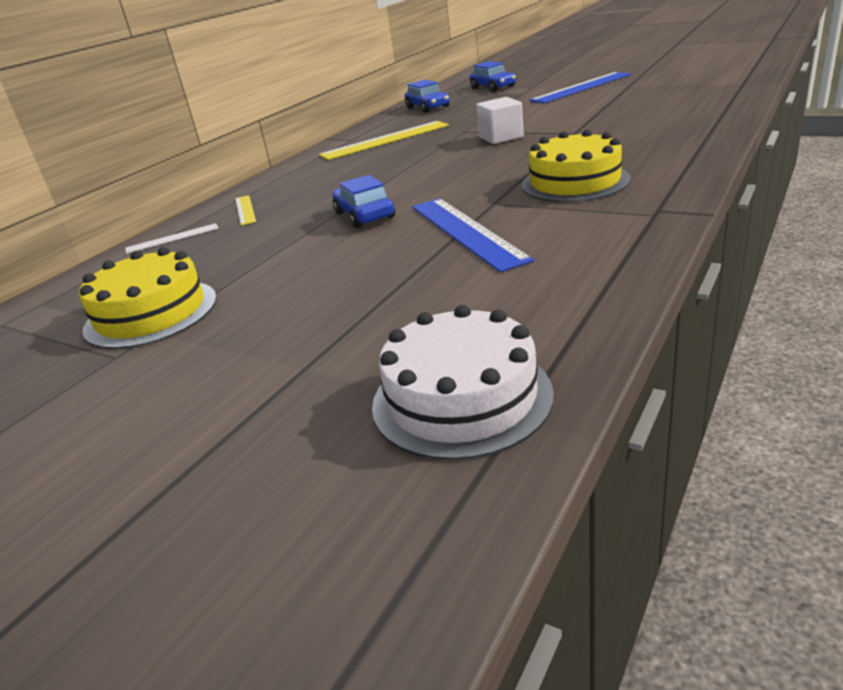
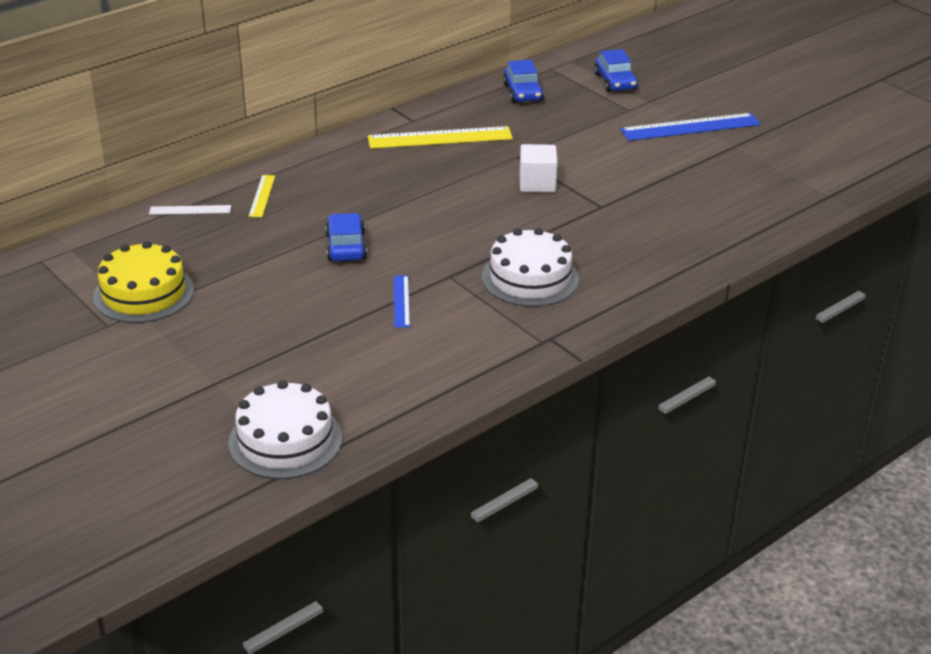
camera: 15 degrees right, 5 degrees up
blue ruler [412,198,534,272] -> blue ruler [394,276,410,328], size x0.52
yellow cake [521,130,631,202] -> white cake [482,228,579,307]

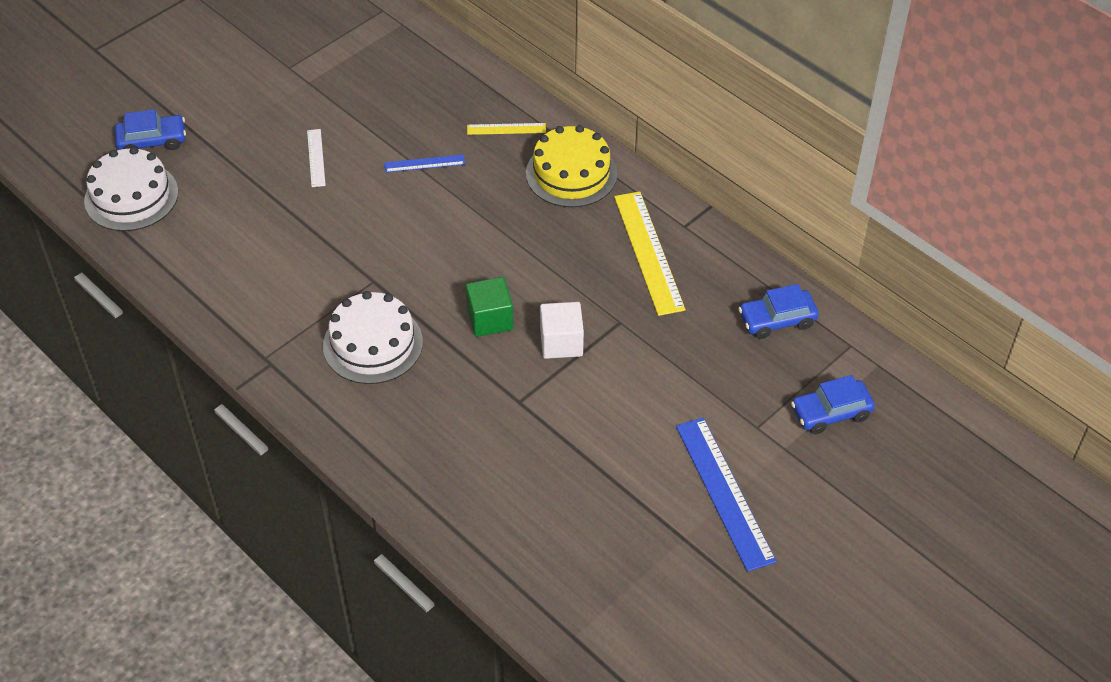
camera: 85 degrees right, 15 degrees up
yellow cake [93,241,194,323] -> yellow cake moved to [526,125,617,207]
white ruler [149,205,231,215] -> white ruler moved to [307,129,326,187]
blue car [325,213,367,261] -> blue car moved to [115,109,186,150]
blue ruler [394,276,410,328] -> blue ruler moved to [384,154,465,173]
none -> green cube [466,277,513,337]

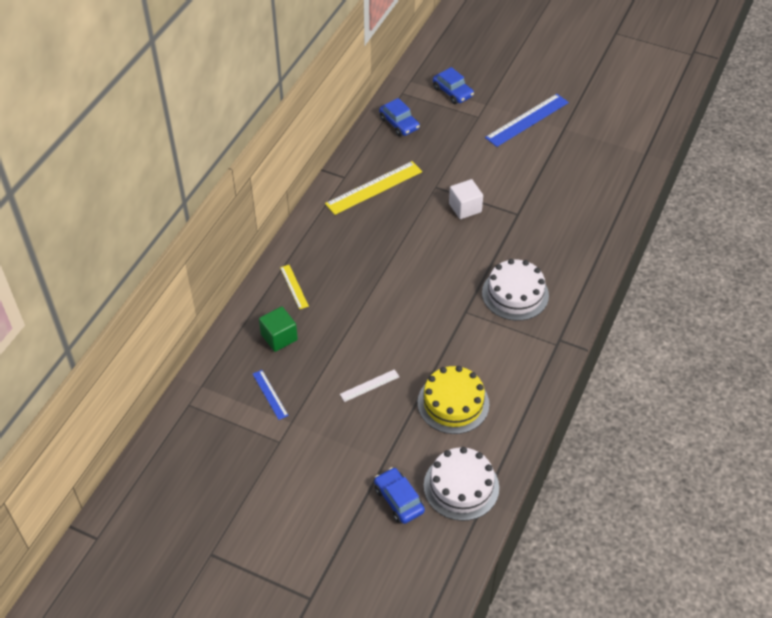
camera: 110 degrees left, 0 degrees up
blue ruler [384,154,465,173] -> blue ruler moved to [253,370,289,420]
green cube [466,277,513,337] -> green cube moved to [259,306,298,352]
yellow cake [526,125,617,207] -> yellow cake moved to [418,366,489,434]

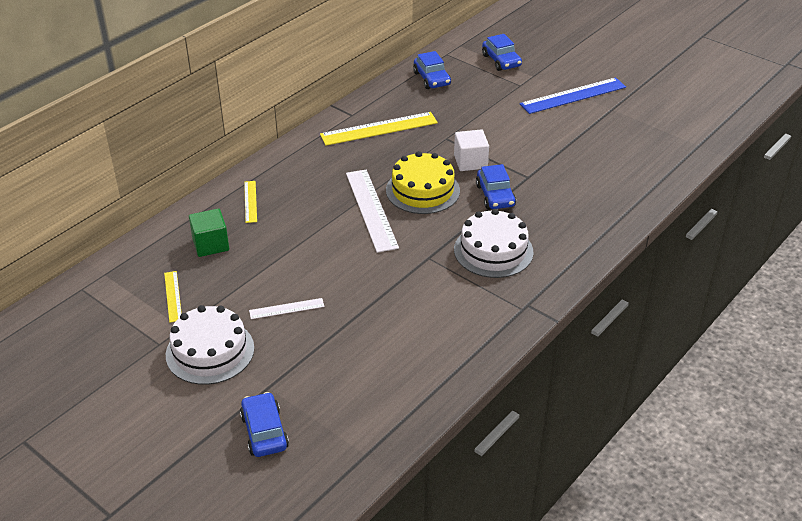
camera: 15 degrees right, 10 degrees down
blue ruler [253,370,289,420] -> yellow ruler [164,271,182,323]
yellow cake [418,366,489,434] -> yellow cake moved to [386,151,460,214]
white cake [424,447,499,521] -> white cake moved to [166,305,254,385]
none -> white ruler [346,170,399,253]
none -> blue car [476,164,516,209]

